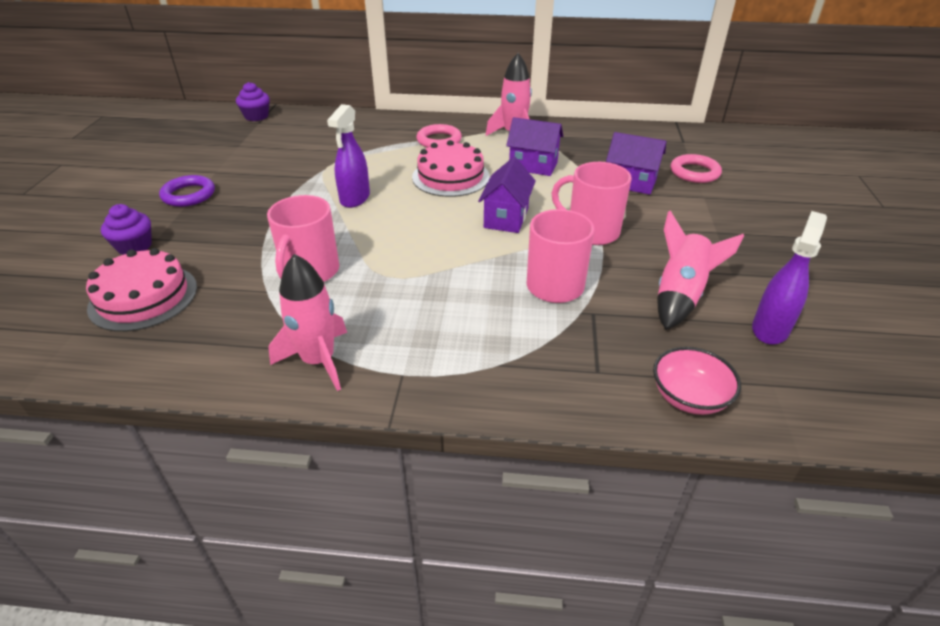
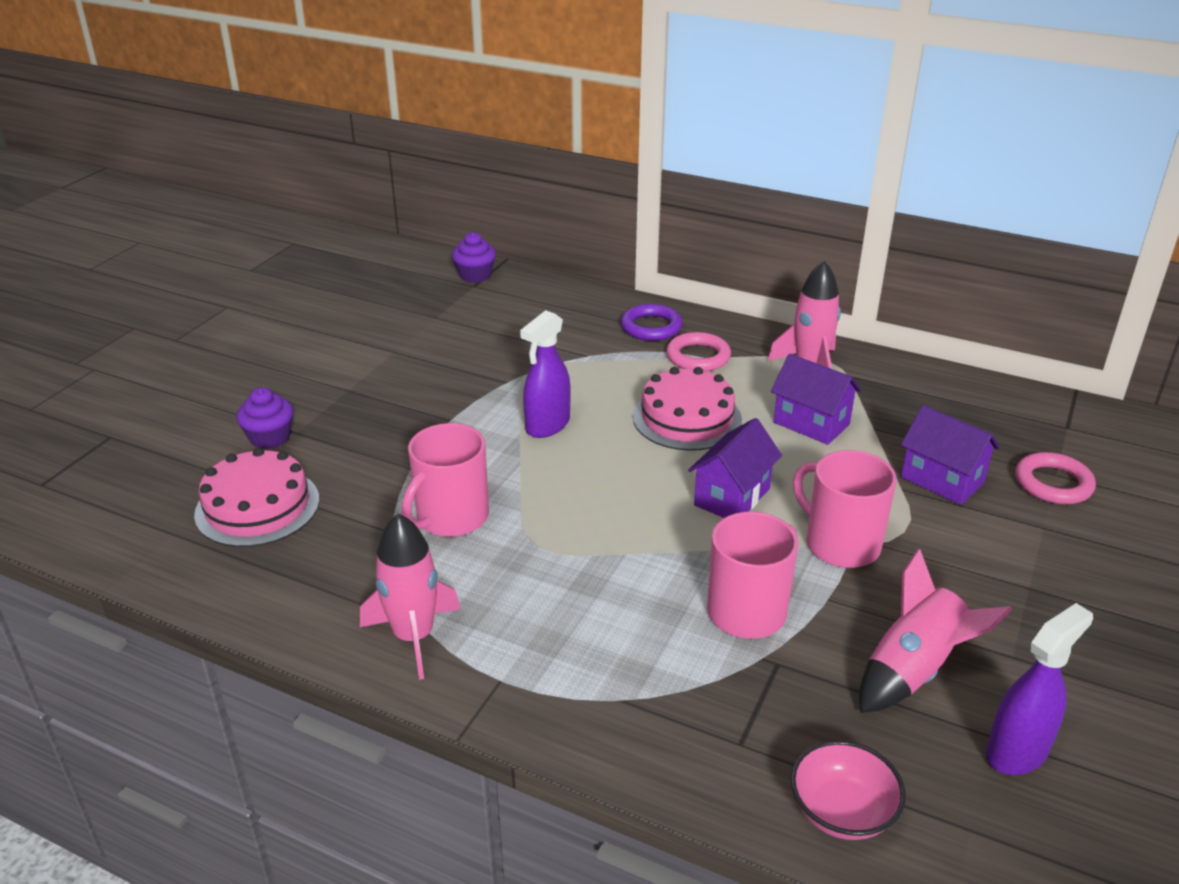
camera: 20 degrees right, 5 degrees down
purple ring [159,175,215,207] -> purple ring moved to [621,304,683,341]

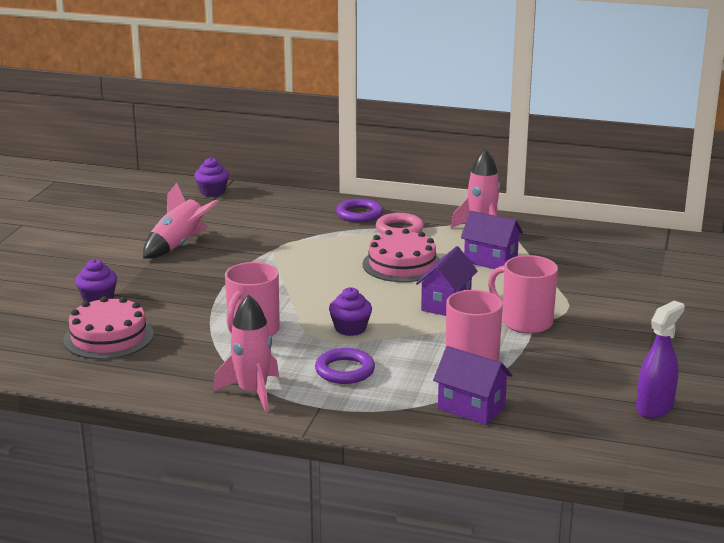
camera: 10 degrees left, 10 degrees down
purple spray bottle [520,310,571,438] -> none
pink bowl [791,740,906,840] -> none
pink rocket [859,549,1012,713] -> pink rocket moved to [143,183,219,258]
purple house [901,405,1000,505] -> purple house moved to [433,346,512,425]
pink ring [1016,452,1096,504] -> none
none -> purple ring [315,348,375,384]
none -> purple cupcake [329,287,372,336]

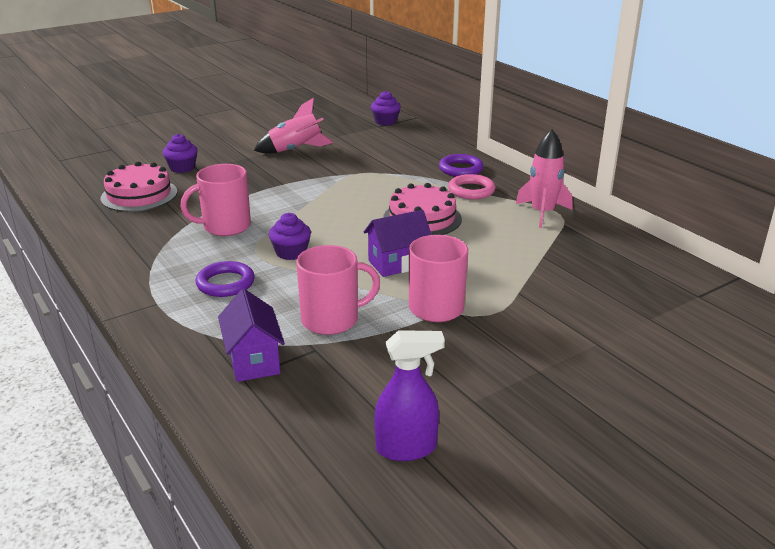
camera: 40 degrees right, 5 degrees up
pink rocket [213,294,279,412] -> none
purple house [461,211,523,269] -> none

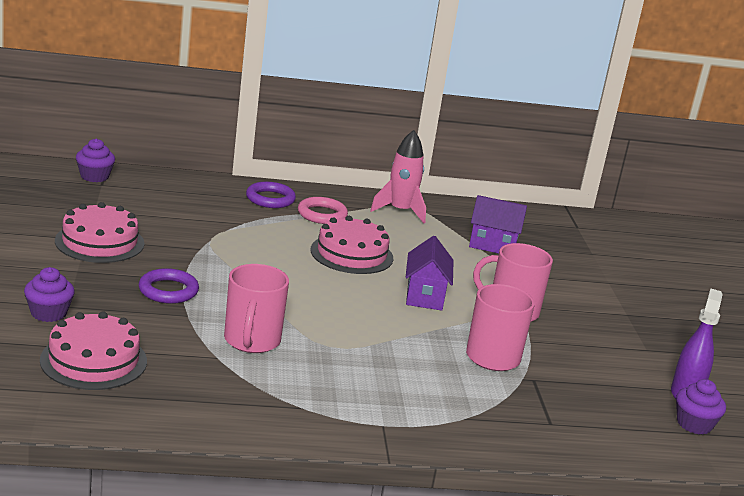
camera: 65 degrees left, 5 degrees down
purple ring [196,261,255,297] -> purple ring moved to [139,268,199,304]
purple house [218,289,285,382] -> purple house moved to [469,195,527,254]
pink rocket [254,98,333,153] -> pink cake [55,202,144,263]
purple cupcake [269,213,311,260] -> purple cupcake moved to [676,379,726,435]

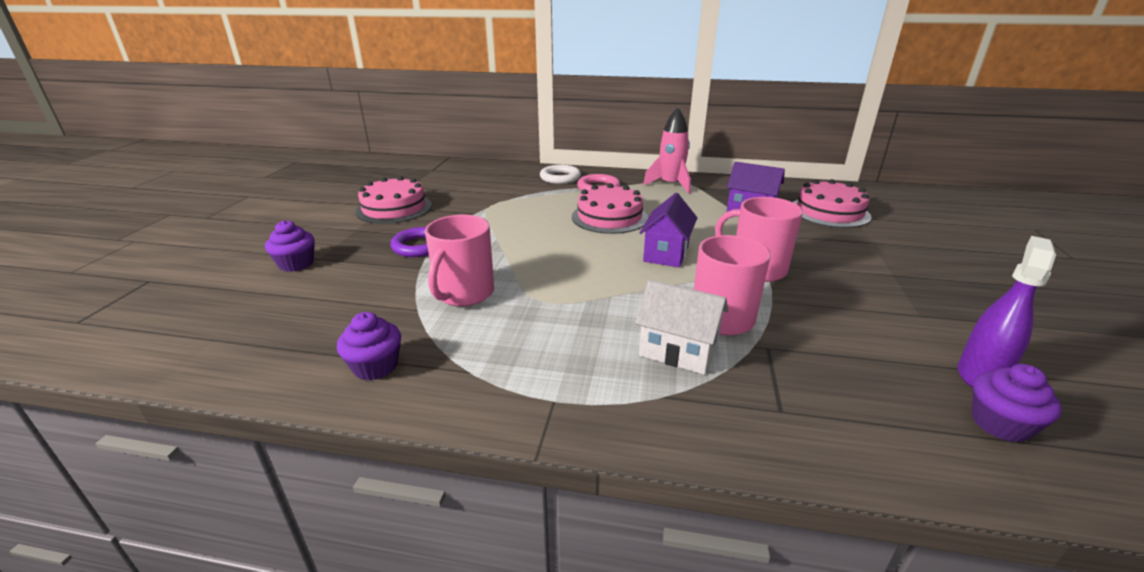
camera: 20 degrees right, 5 degrees up
pink cake [40,312,147,390] -> pink cake moved to [793,179,871,228]
purple cupcake [76,138,115,182] -> purple cupcake moved to [337,312,401,381]
purple ring [246,182,296,208] -> white ring [540,165,581,184]
none -> white house [635,280,728,375]

